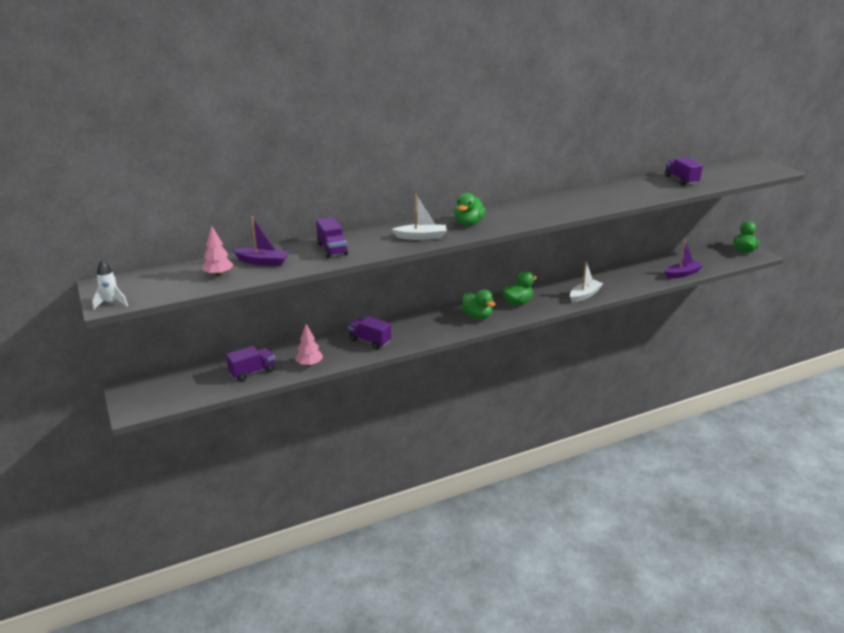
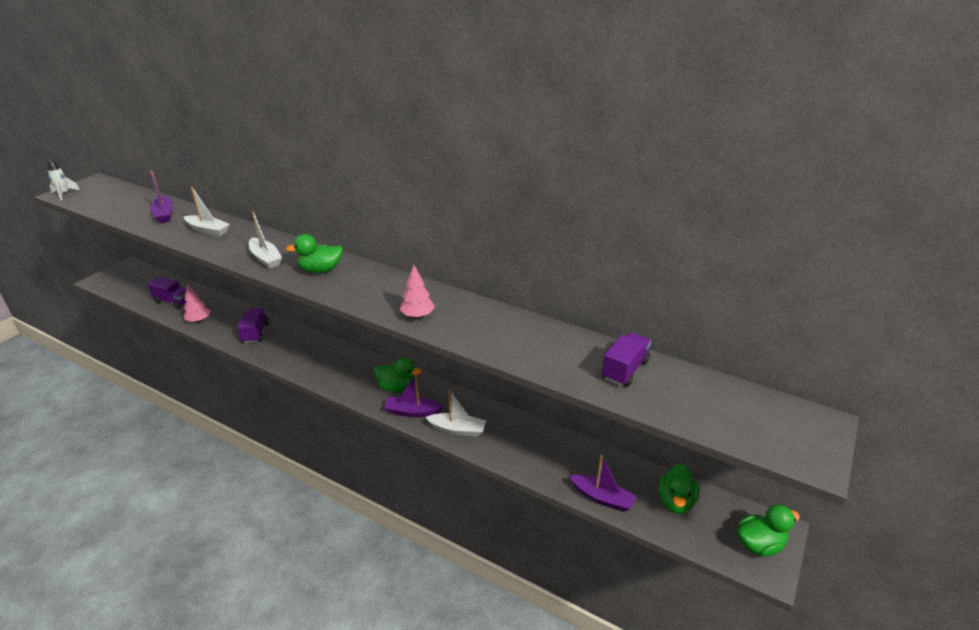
camera: 55 degrees right, 5 degrees up
pink tree [202,226,234,277] -> pink tree moved to [400,265,435,318]
purple truck [316,217,348,258] -> white boat [184,187,230,237]
green duck [462,289,496,319] -> green duck moved to [658,464,699,514]
none -> purple boat [384,374,444,417]

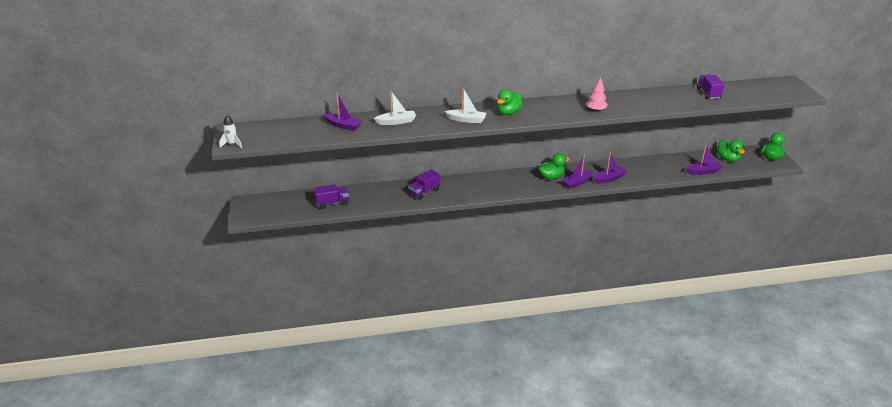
camera: 40 degrees left, 0 degrees up
pink tree [184,284,210,322] -> none
purple truck [237,308,269,343] -> purple truck turned 90 degrees counterclockwise [409,169,440,200]
white boat [425,390,486,437] -> purple boat [594,152,627,184]

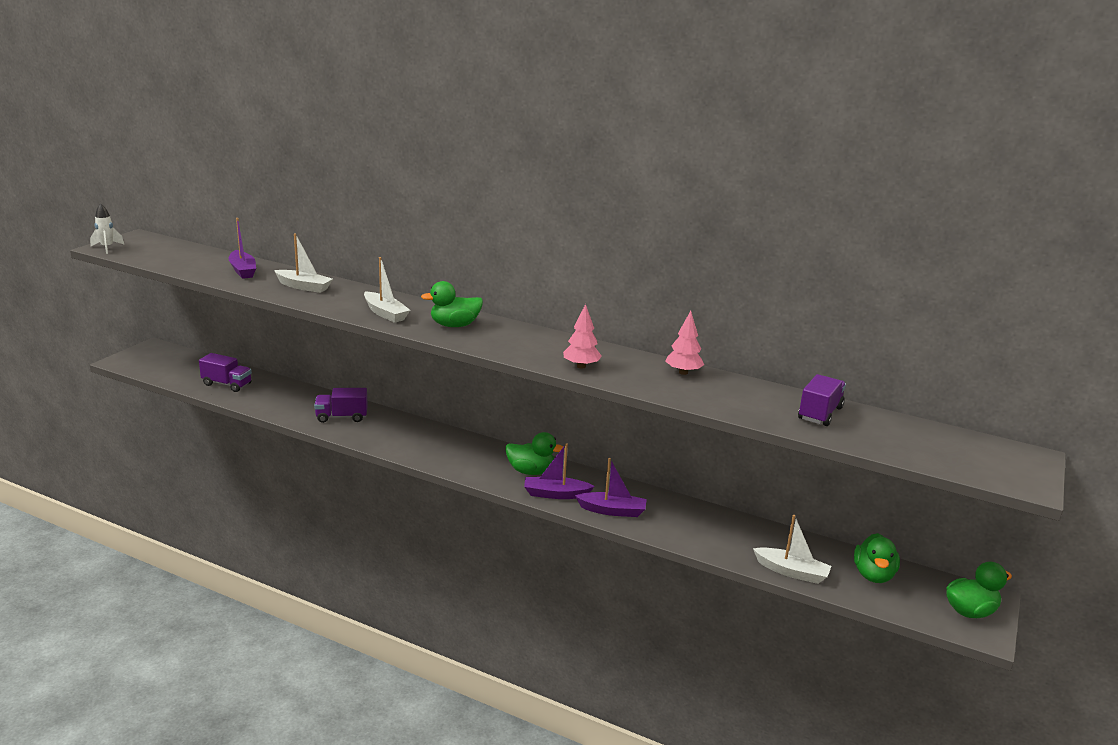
camera: 35 degrees right, 10 degrees down
purple boat [685,145,722,175] -> white boat [753,515,832,584]
none -> pink tree [665,311,704,375]

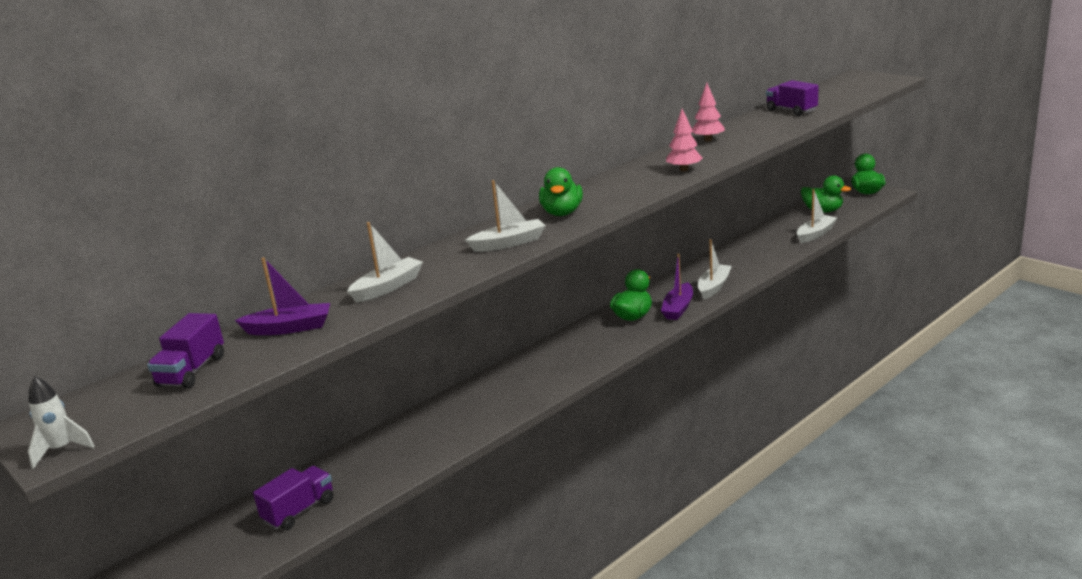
camera: 65 degrees left, 0 degrees up
purple truck [314,388,368,423] -> purple truck moved to [147,313,224,389]
purple boat [575,458,647,517] -> white boat [698,239,732,299]

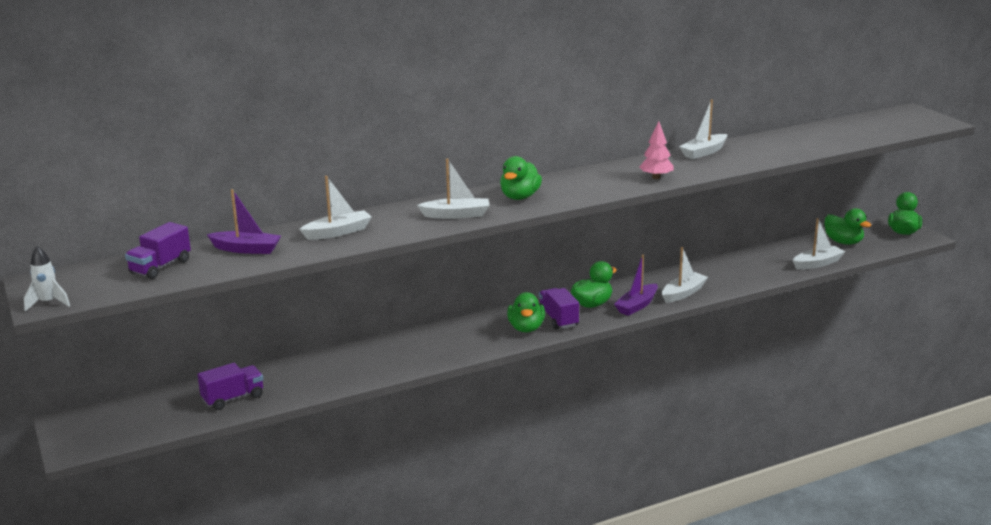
camera: 15 degrees right, 0 degrees up
pink tree [692,83,725,141] -> white boat [679,99,727,159]
purple truck [766,80,818,116] -> purple truck moved to [539,288,579,329]
none -> green duck [507,292,545,333]

